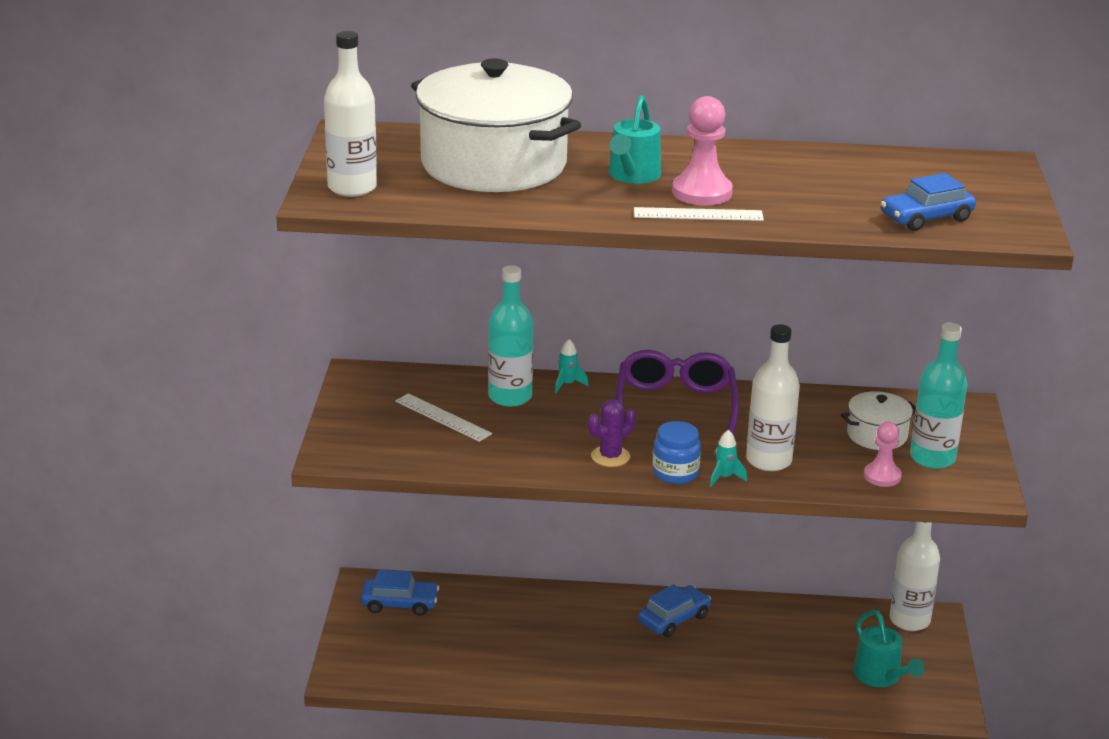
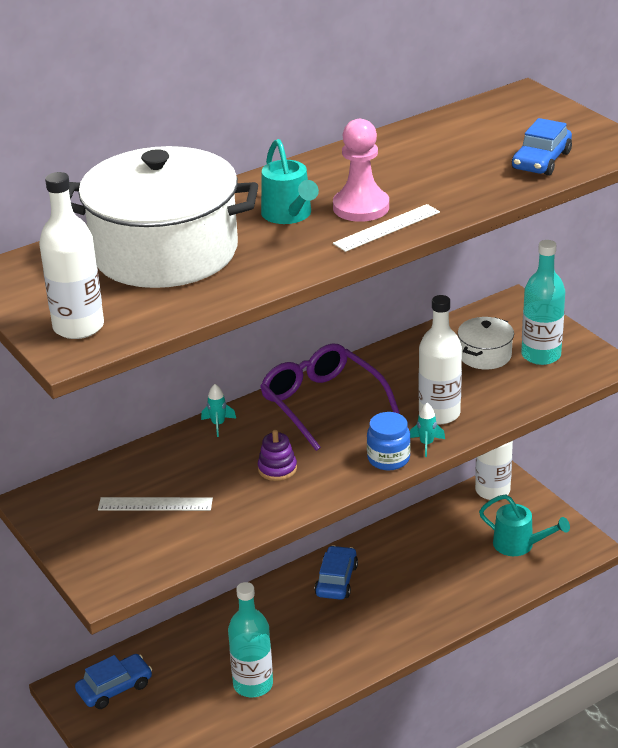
camera: 35 degrees left, 5 degrees up
turquoise bottle [488,265,533,407] -> turquoise bottle moved to [228,582,273,698]
purple cactus [588,399,636,467] -> none
pink pawn [864,422,902,487] -> none
none -> purple stacking toy [258,430,297,481]

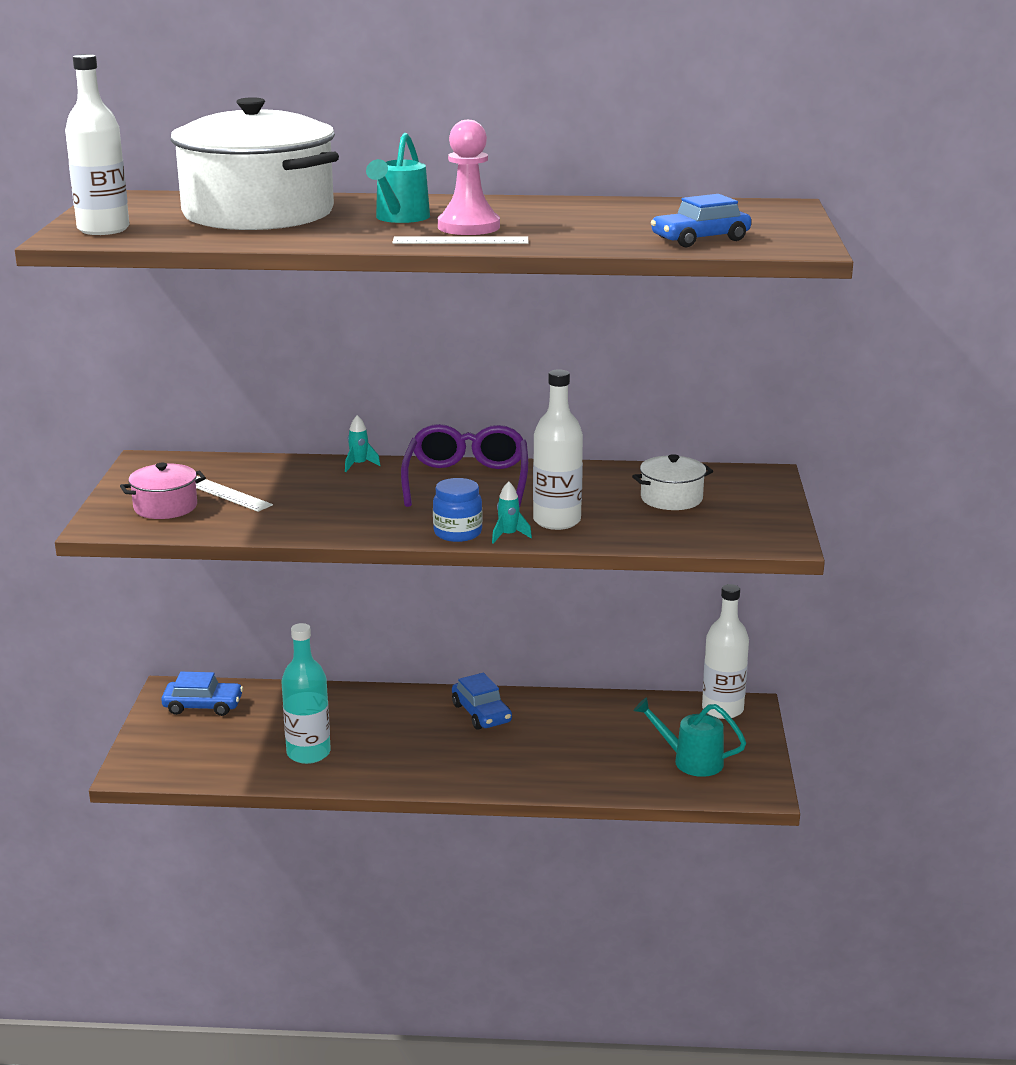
camera: 35 degrees right, 10 degrees down
purple stacking toy [258,430,297,481] -> none
blue car [314,545,358,600] -> blue car turned 105 degrees clockwise [452,673,512,730]
turquoise watering can [479,494,570,556] -> turquoise watering can turned 135 degrees clockwise [634,697,746,777]
turquoise bottle [521,240,565,365] -> none
none -> pink pot [120,463,206,519]

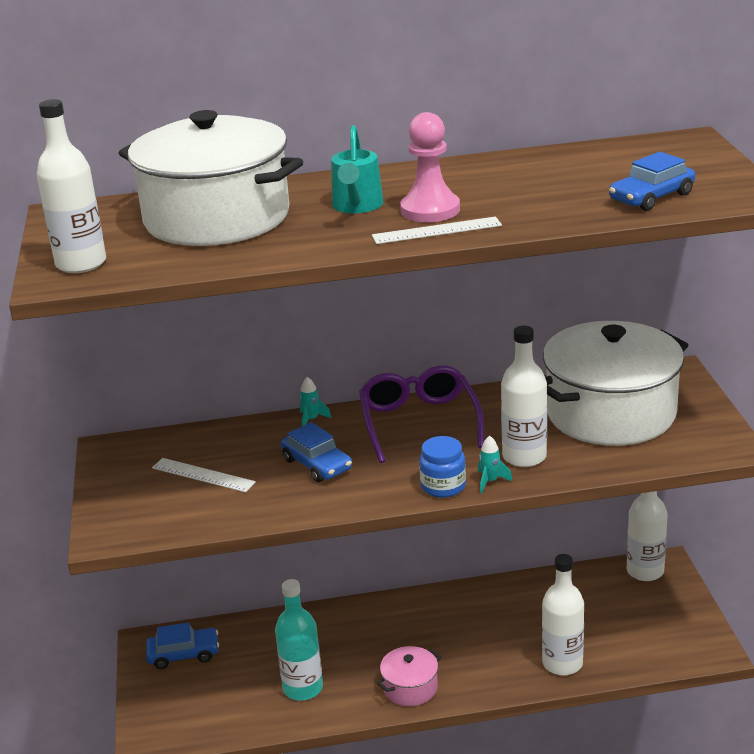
camera: 10 degrees left, 5 degrees up
pink pot [120,463,206,519] -> pink pot moved to [377,646,441,706]
blue car [452,673,512,730] -> blue car moved to [281,422,352,482]
white pot [632,454,713,510] -> white pot [543,321,688,446], size x2.28
turquoise watering can [634,697,746,777] -> none
none -> white bottle [542,554,584,675]

